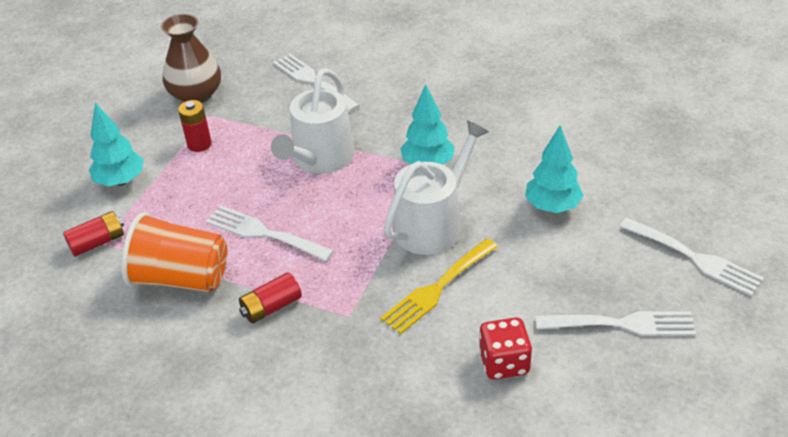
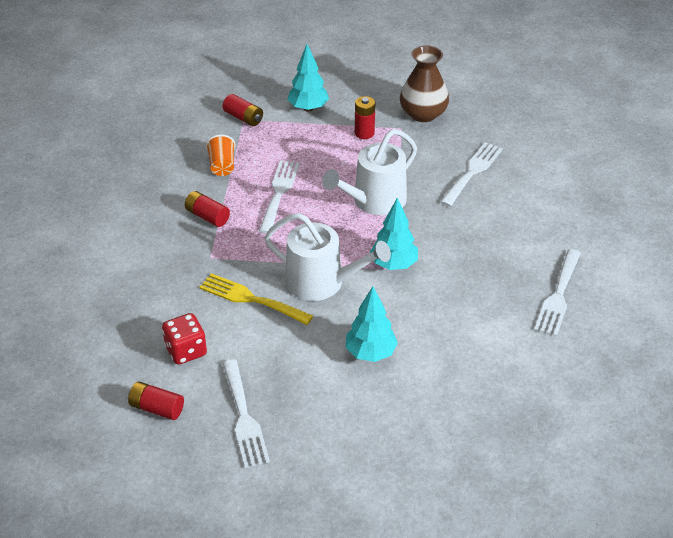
camera: 70 degrees right, 0 degrees up
orange cup [121,212,227,292] -> orange cup [206,134,236,176], size x0.54
white watering can [271,68,355,174] -> white watering can turned 45 degrees counterclockwise [322,129,417,215]
white fork [619,218,764,296] -> white fork moved to [534,249,581,336]
none -> red battery [128,381,184,420]

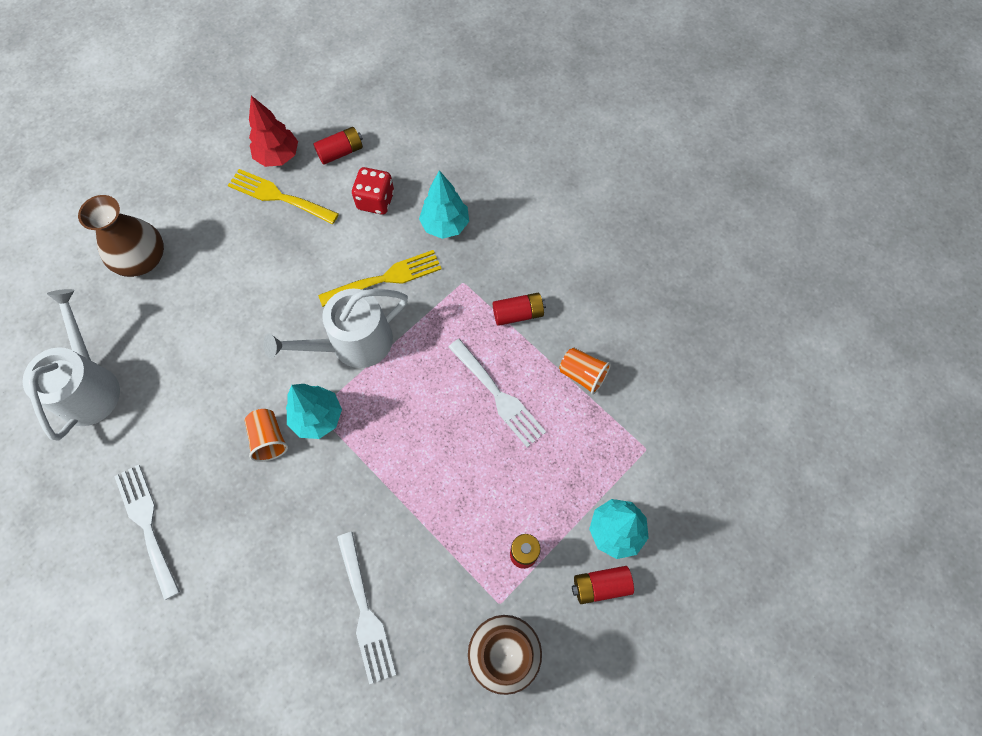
camera: 130 degrees right, 25 degrees up
white fork [222,359,270,468] -> yellow fork [228,169,339,224]
red battery [223,94,263,126] -> red battery moved to [572,566,634,604]
white watering can [322,129,417,215] -> white watering can moved to [22,289,120,440]
turquoise tree [346,286,398,362] -> turquoise tree moved to [419,170,469,239]
none -> brown vase [78,195,164,277]
none -> orange cup [245,409,288,462]
none -> red tree [249,96,298,167]

